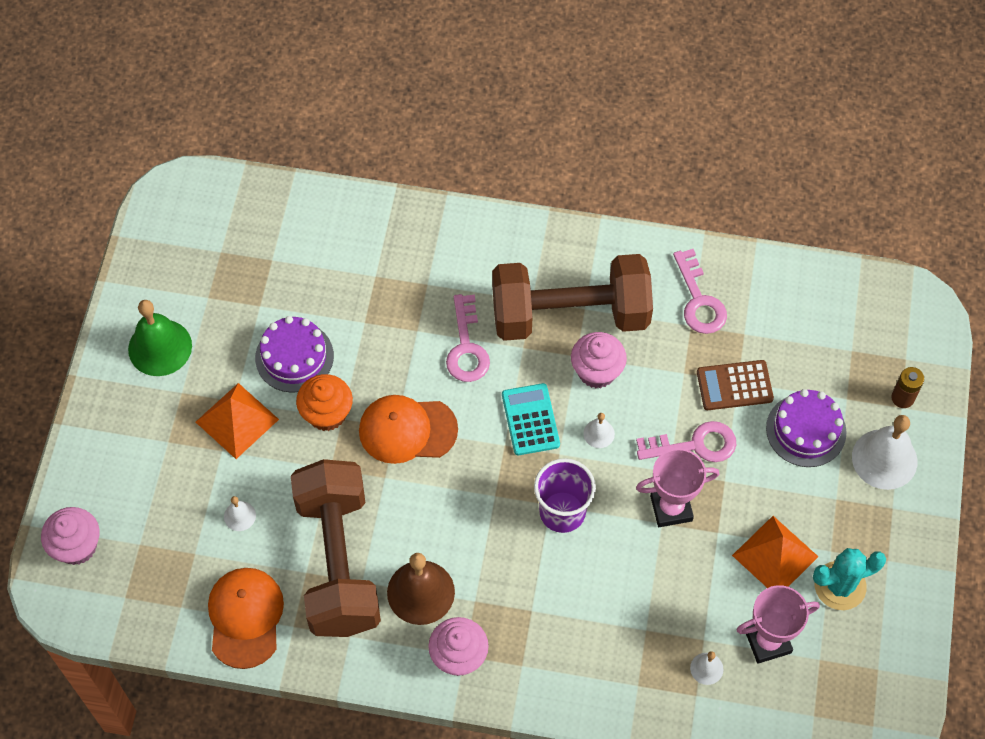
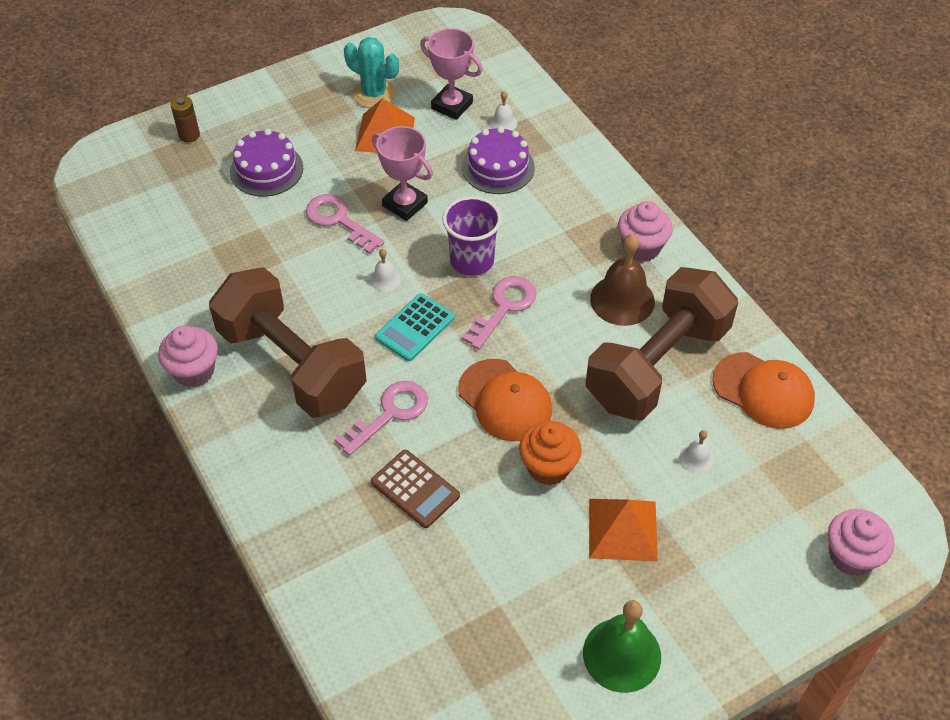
camera: 130 degrees left, 10 degrees down
orange cap [208,568,284,669] -> orange cap turned 105 degrees counterclockwise [712,352,815,429]
purple cake [255,316,334,393] -> purple cake moved to [462,126,535,194]
pink cupcake [571,332,627,388] -> pink cupcake moved to [158,325,218,388]
pink key [673,249,727,334] -> pink key moved to [462,276,536,350]
brown calculator [697,360,774,410] -> brown calculator moved to [371,450,460,528]
white bell [852,415,917,490] -> none

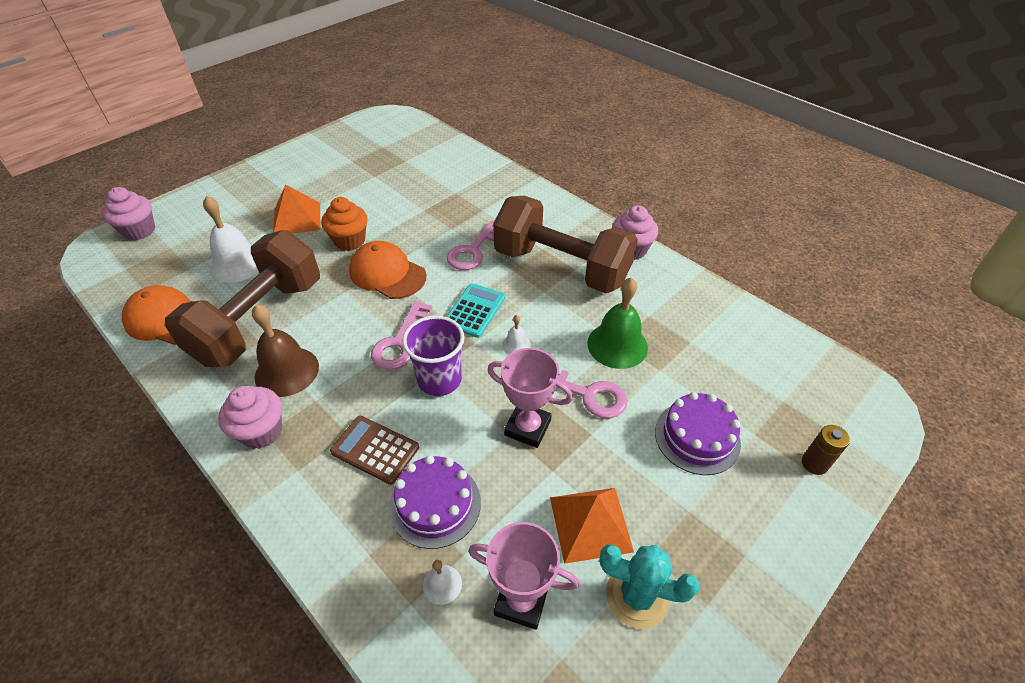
camera: 165 degrees right, 5 degrees down
brown calculator [371,450,460,528] -> brown calculator moved to [330,416,419,485]
green bell [583,600,661,693] -> green bell moved to [587,277,648,369]
white bell [679,430,714,474] -> white bell [203,196,259,283], size x2.08

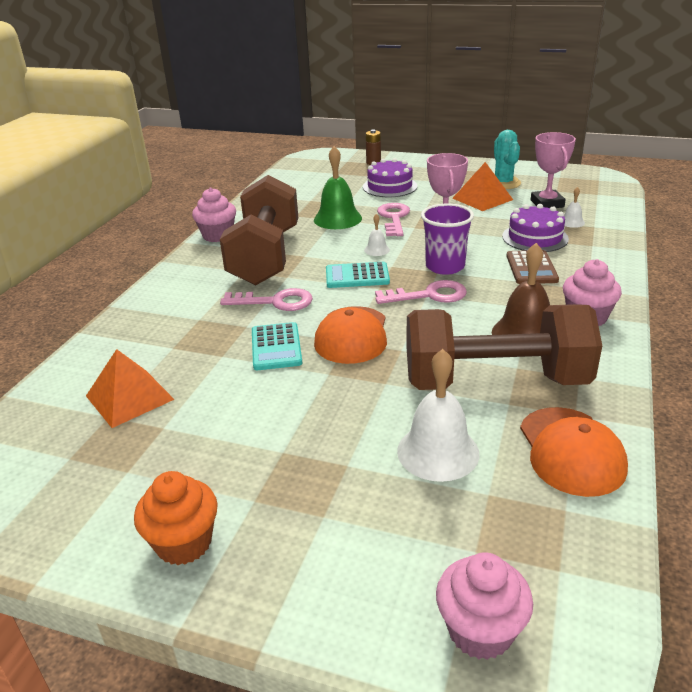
camera: 115 degrees left, 15 degrees down
orange pyramid [273,185,320,234] -> orange pyramid moved to [86,349,175,428]
orange cupcake [321,197,368,251] -> orange cupcake moved to [134,471,218,565]
none -> turquoise calculator [252,322,302,370]

